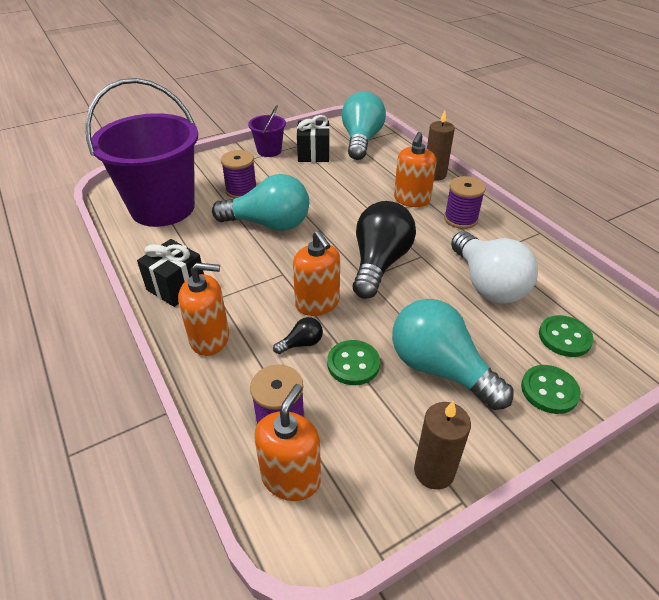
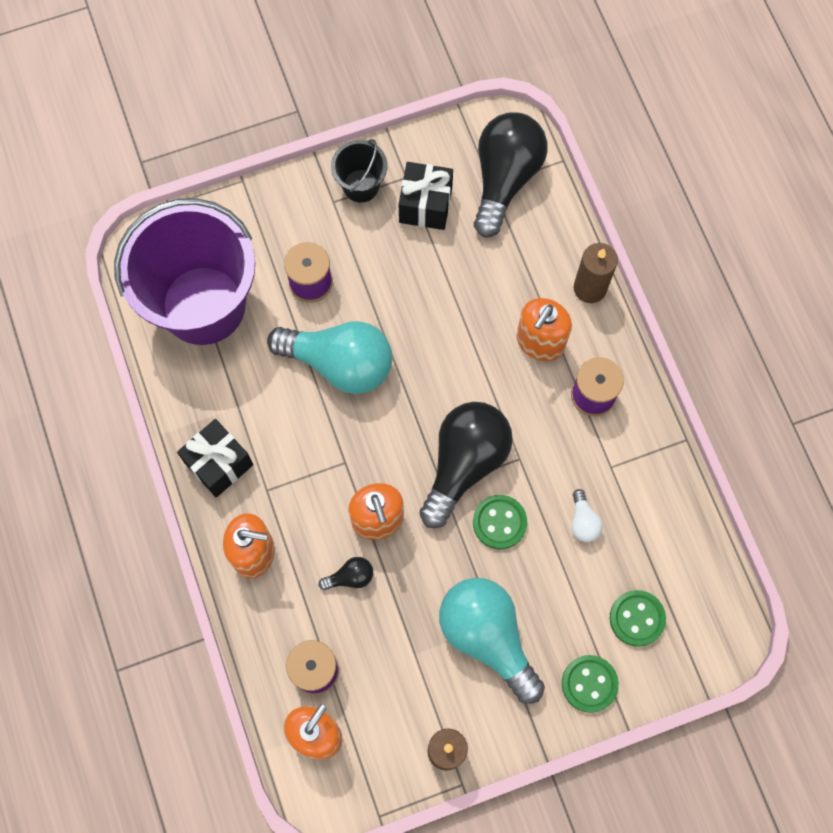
camera: 10 degrees right, 30 degrees up
purple bucket [248,105,286,157] -> black bucket [331,139,387,203]
green button [327,340,380,385] -> green button moved to [473,495,527,549]
turquoise light bulb [342,91,386,160] -> black light bulb [474,112,548,237]
white light bulb [451,231,538,304] -> white light bulb [571,489,603,542], size x0.42

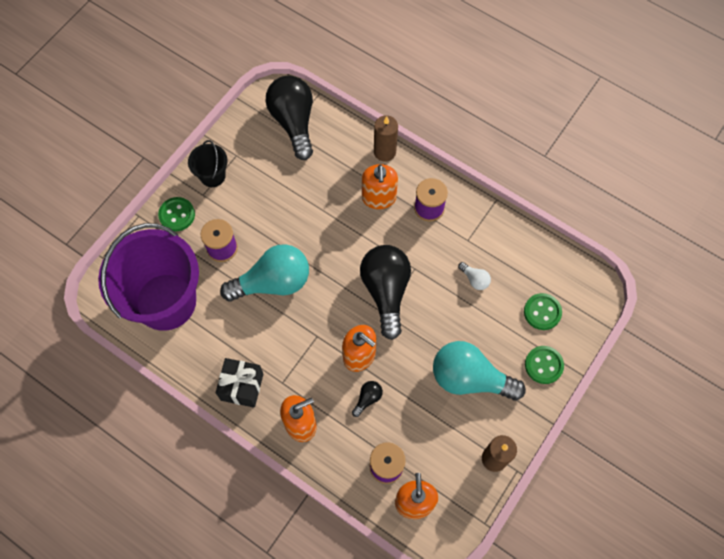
camera: 35 degrees left, 5 degrees down
black gift [399,162,453,230] -> none
green button [473,495,527,549] -> green button moved to [158,197,195,231]

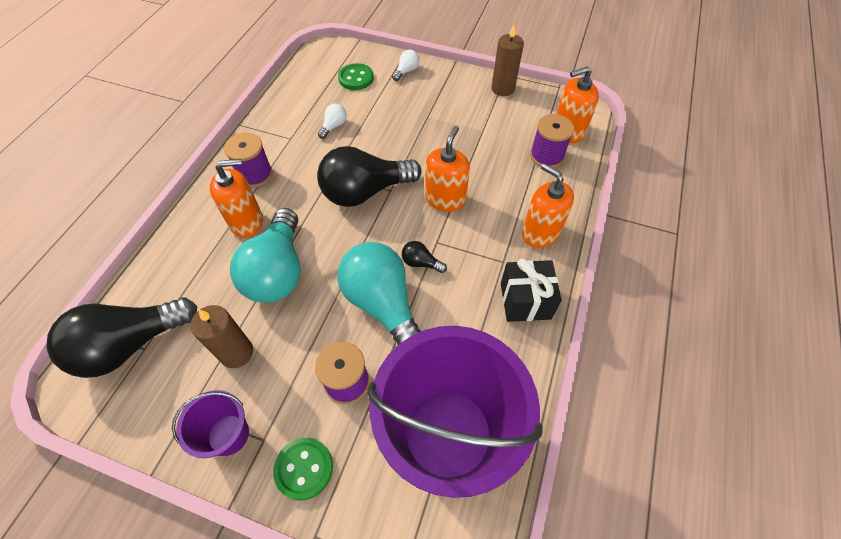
camera: 105 degrees left, 10 degrees down
black bucket [188,140,228,187] -> purple bucket [172,390,249,458]
black light bulb [352,381,383,417] -> black light bulb moved to [402,241,447,273]
brown candle [374,115,398,162] -> brown candle moved to [190,305,253,368]
turquoise light bulb [433,341,526,401] -> turquoise light bulb moved to [230,208,300,303]
green button [525,346,564,384] -> white light bulb [392,50,420,81]

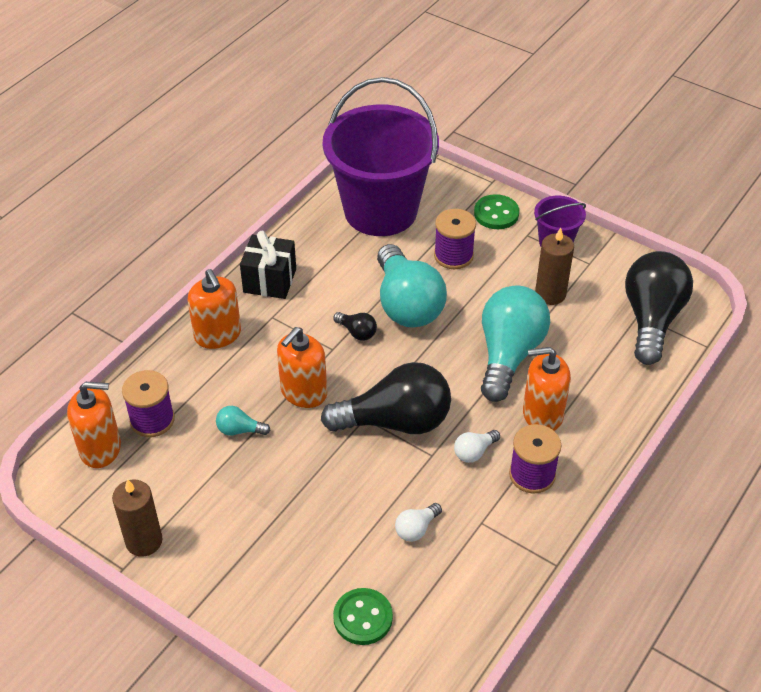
camera: 165 degrees left, 10 degrees down
black light bulb [46,298,197,378] -> black light bulb turned 60 degrees counterclockwise [625,251,693,365]
white light bulb [392,50,420,81] -> white light bulb moved to [454,430,500,463]
none -> turquoise light bulb [216,406,270,436]

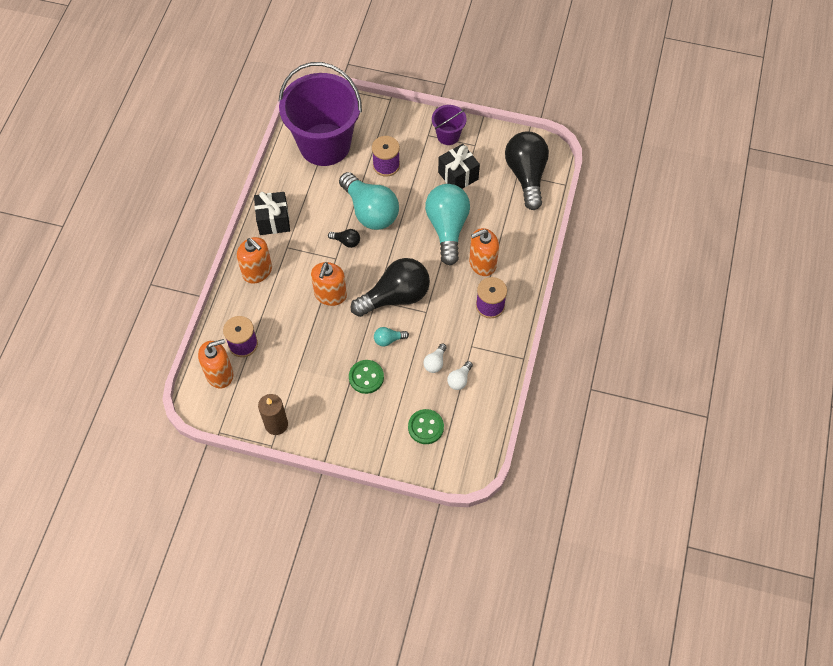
camera: 20 degrees left, 15 degrees up
turquoise light bulb [216,406,270,436] -> turquoise light bulb moved to [374,327,409,347]
white light bulb [454,430,500,463] -> white light bulb moved to [447,361,473,390]
green button [474,194,519,229] -> green button moved to [349,360,384,394]
brown candle [535,228,574,305] -> black gift [438,144,480,189]

